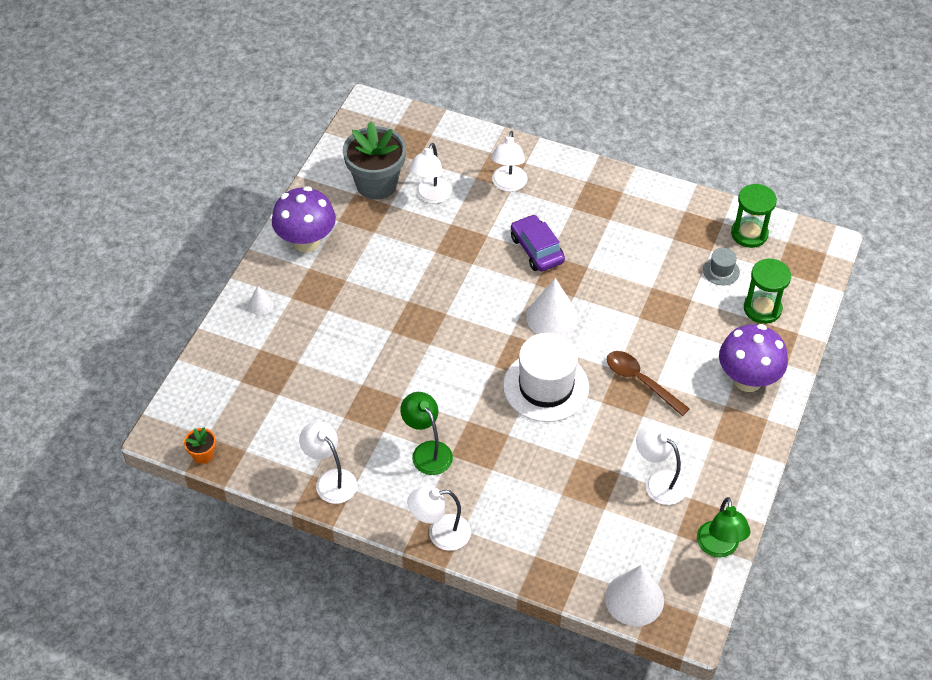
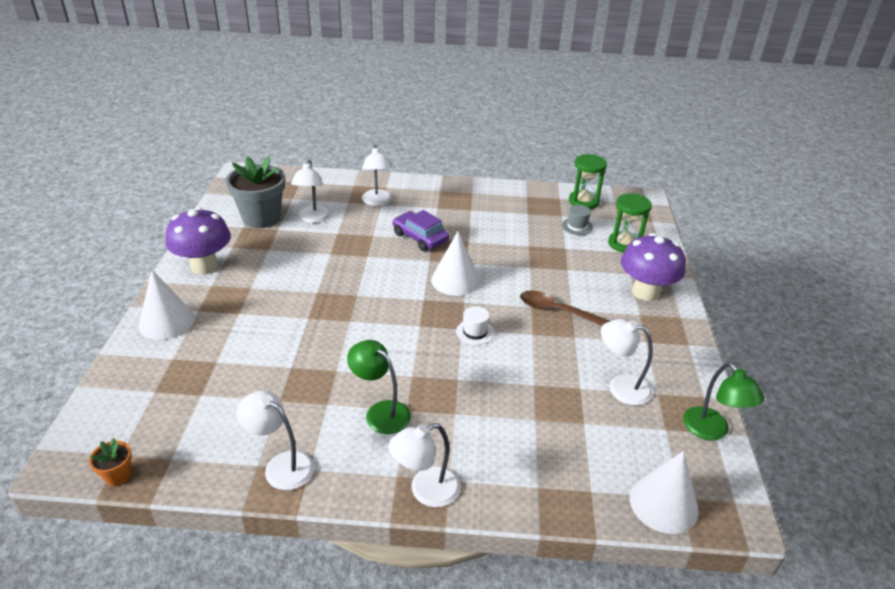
camera: 20 degrees left, 15 degrees down
white cone [248,286,274,315] -> white cone [139,270,195,340], size x2.02
white hat [503,333,589,422] -> white hat [456,306,494,345], size x0.45

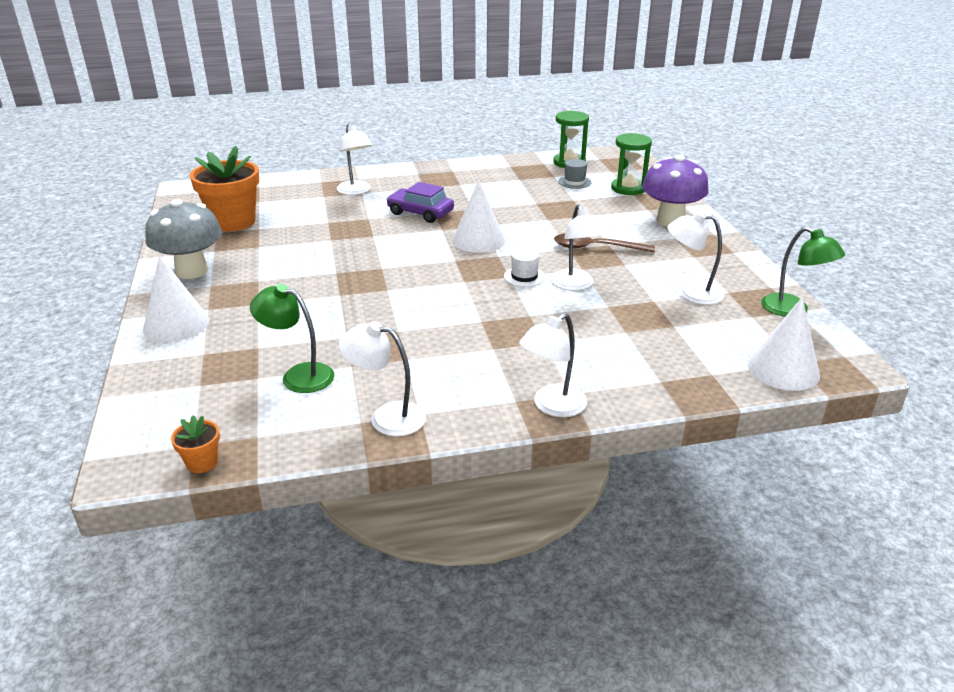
camera: 15 degrees left, 5 degrees down
purple mushroom [166,207,231,274] -> grey mushroom [145,199,222,279]
grey flower pot [226,156,285,228] -> orange flower pot [189,146,259,232]
white lamp [291,160,330,223] -> white lamp moved to [551,204,606,291]
green lamp [347,340,411,434] -> green lamp moved to [250,284,334,393]

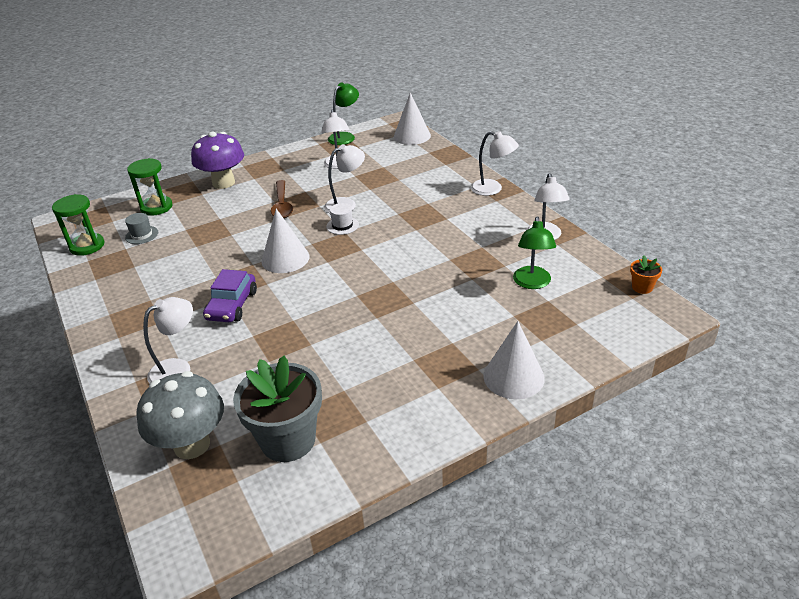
camera: 105 degrees left, 5 degrees up
grey mushroom [145,199,222,279] -> grey mushroom moved to [136,371,224,459]
orange flower pot [189,146,259,232] -> grey flower pot [233,356,322,462]

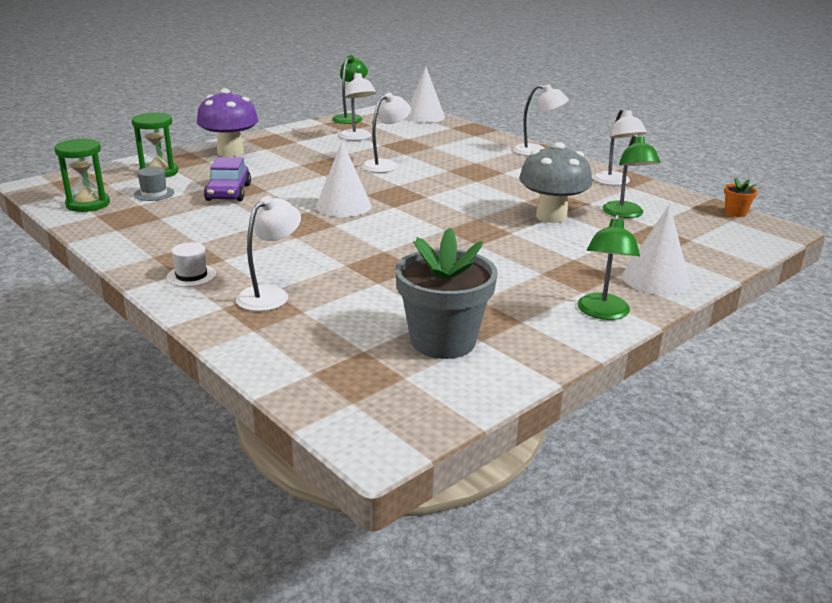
camera: 15 degrees left, 10 degrees down
grey mushroom [136,371,224,459] -> grey mushroom moved to [519,142,592,223]
purple car [203,269,257,322] -> purple car moved to [204,157,251,201]
brown spoon [271,180,293,218] -> none
white hat [326,203,359,235] -> white hat moved to [167,242,216,287]
none -> green lamp [577,214,640,320]

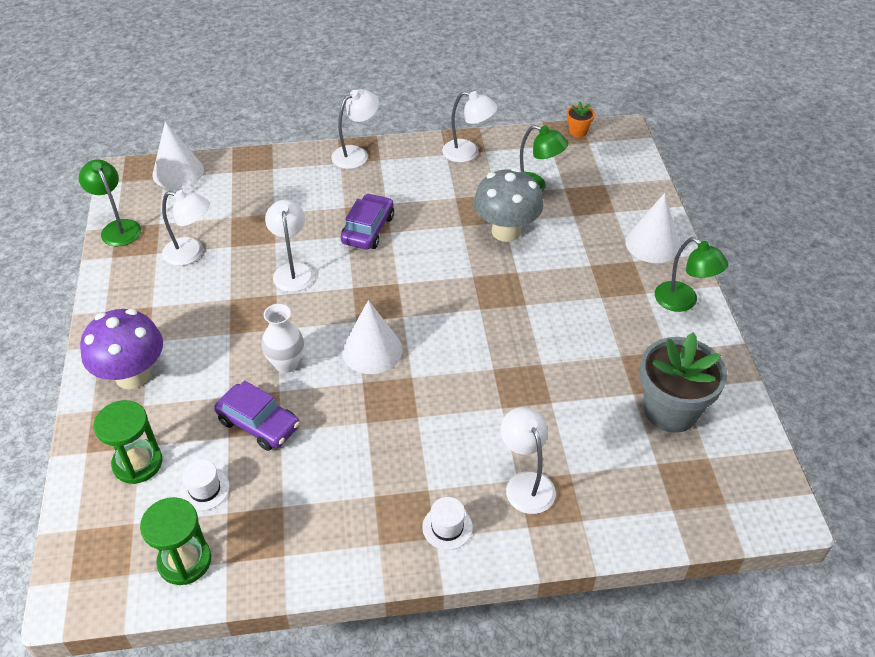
camera: 55 degrees left, 20 degrees up
grey hat [134,167,174,201] -> white hat [180,459,230,511]
none -> white vase [261,304,304,373]
none -> purple car [341,193,394,250]

